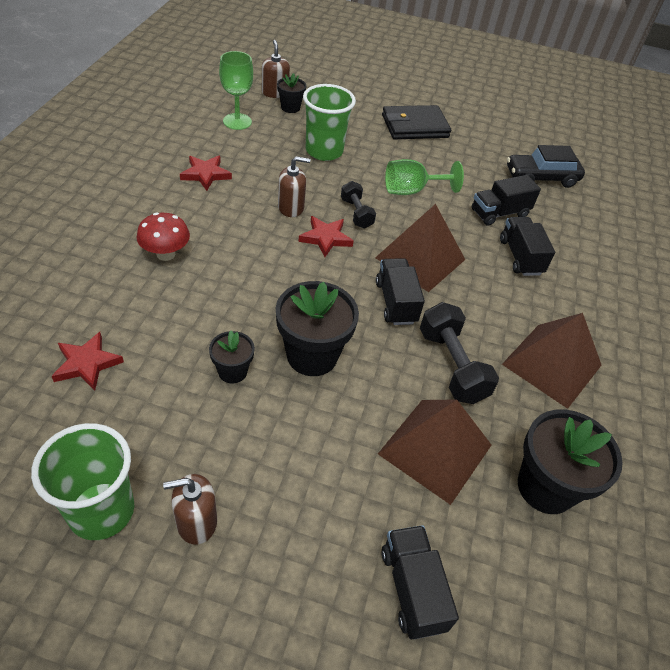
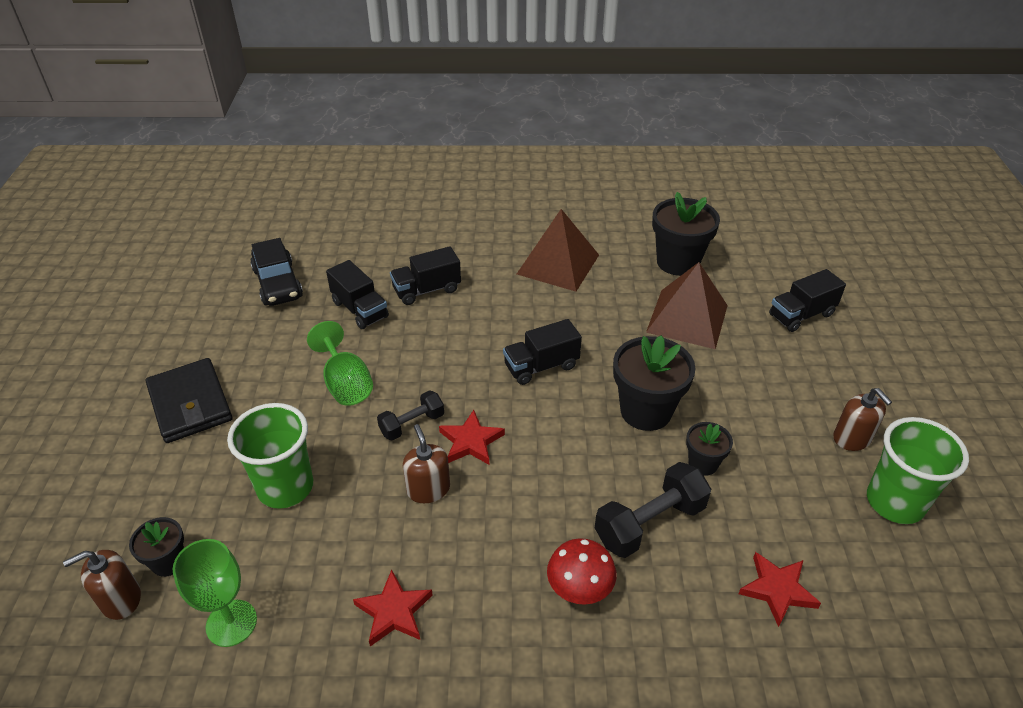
camera: 100 degrees left, 5 degrees down
brown pyramid [375,204,465,292] -> none
black dumbbell [420,302,499,404] -> black dumbbell moved to [595,462,711,558]

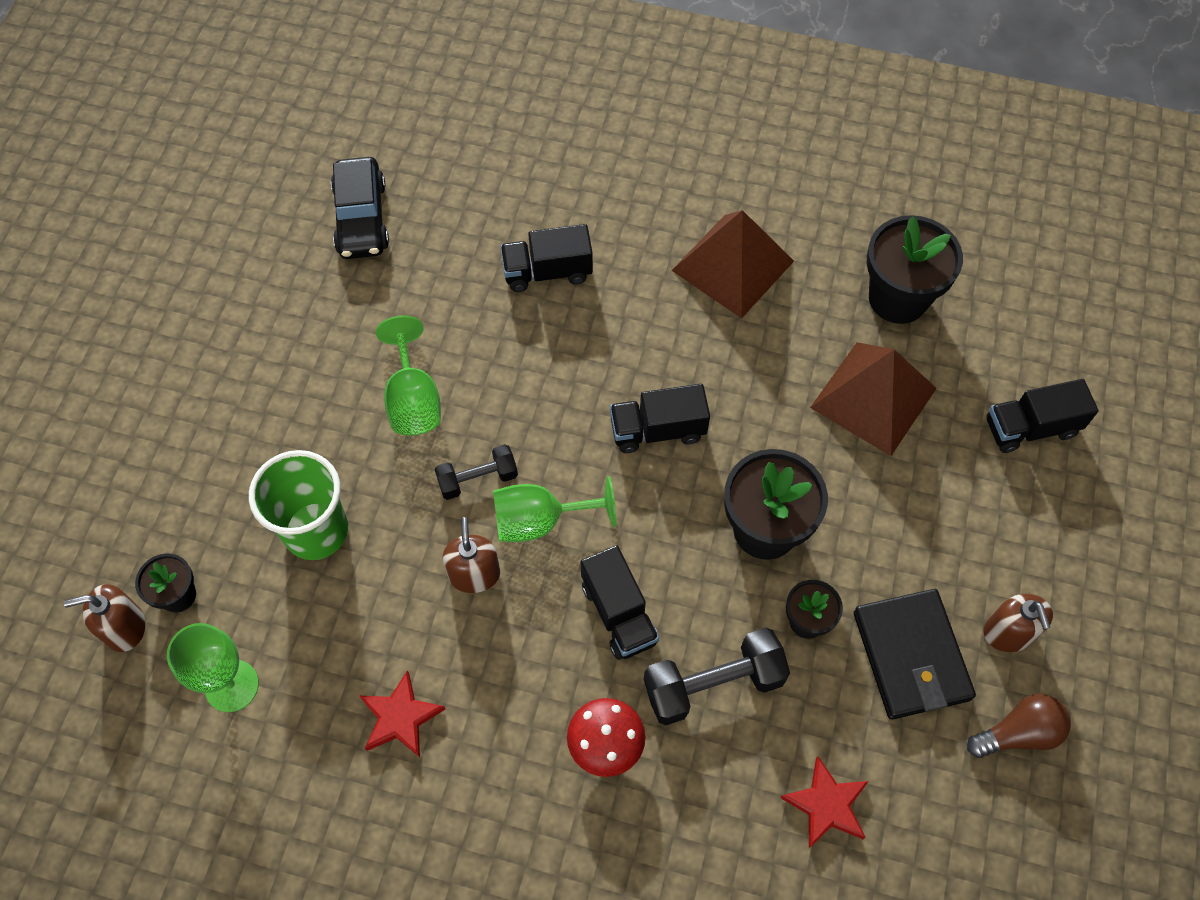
camera: 15 degrees right, 20 degrees up
black wallet [146,358,232,443] -> black wallet moved to [854,589,976,719]
black truck [326,260,389,329] -> black truck moved to [581,545,659,660]
red star [439,410,505,465] -> green goblet [493,476,616,542]
green cup [867,417,969,524] -> brown light bulb [967,694,1071,758]

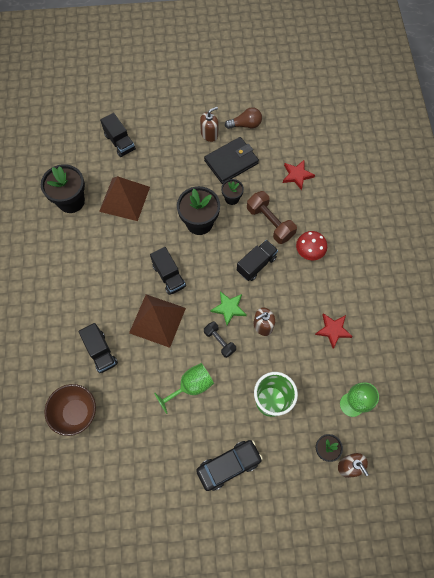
camera: 110 degrees left, 5 degrees up
black car [331,157,389,259] -> black car moved to [196,440,263,491]
green goblet [493,476,616,542] -> green star [210,291,247,326]
black dumbbell [644,628,790,725] -> brown dumbbell [247,191,297,244]
brown pyramid [671,210,794,319] -> brown pyramid moved to [129,294,186,348]
brown light bulb [967,694,1071,758] -> brown light bulb turned 120 degrees clockwise [225,107,262,129]
none -> brown bowl [45,384,96,436]

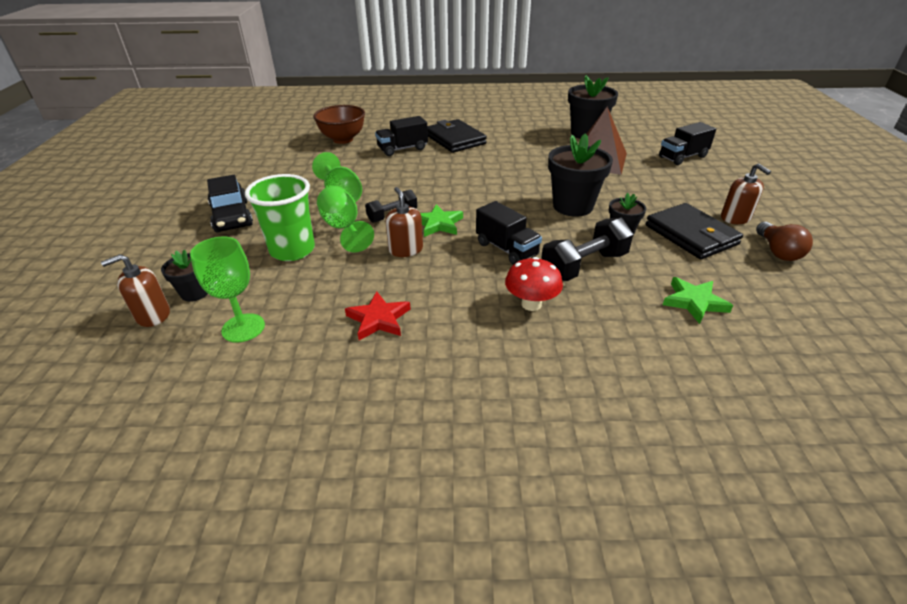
camera: 95 degrees right, 30 degrees down
brown pyramid [129,294,186,348] -> none
black truck [150,247,186,295] -> none
brown dumbbell [247,191,297,244] -> black dumbbell [541,217,633,281]
red star [283,160,315,190] -> green star [663,277,733,324]
none -> green goblet [317,186,374,253]
none -> black wallet [427,119,487,153]

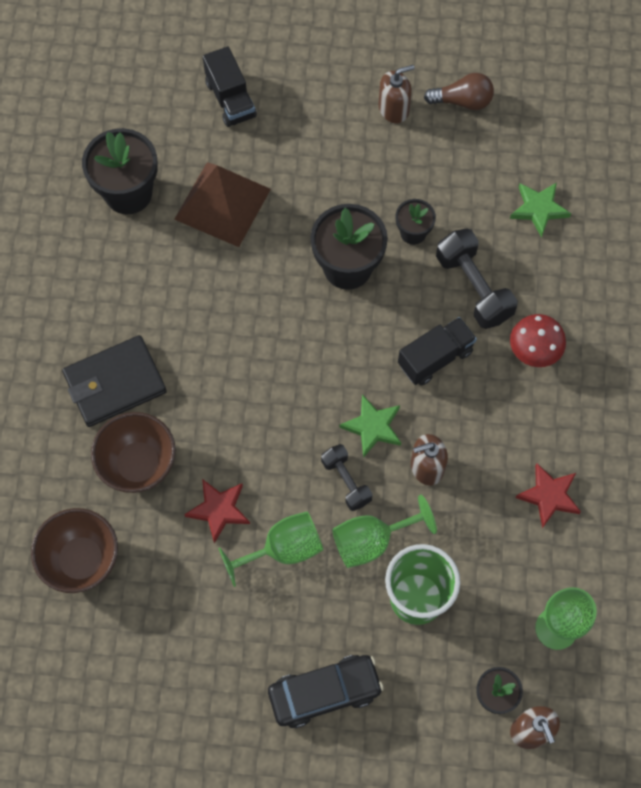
camera: 85 degrees left, 30 degrees up
black truck [375,116,428,156] -> brown bowl [91,412,176,493]
black wallet [646,203,743,259] -> none
none -> red star [184,479,250,543]

